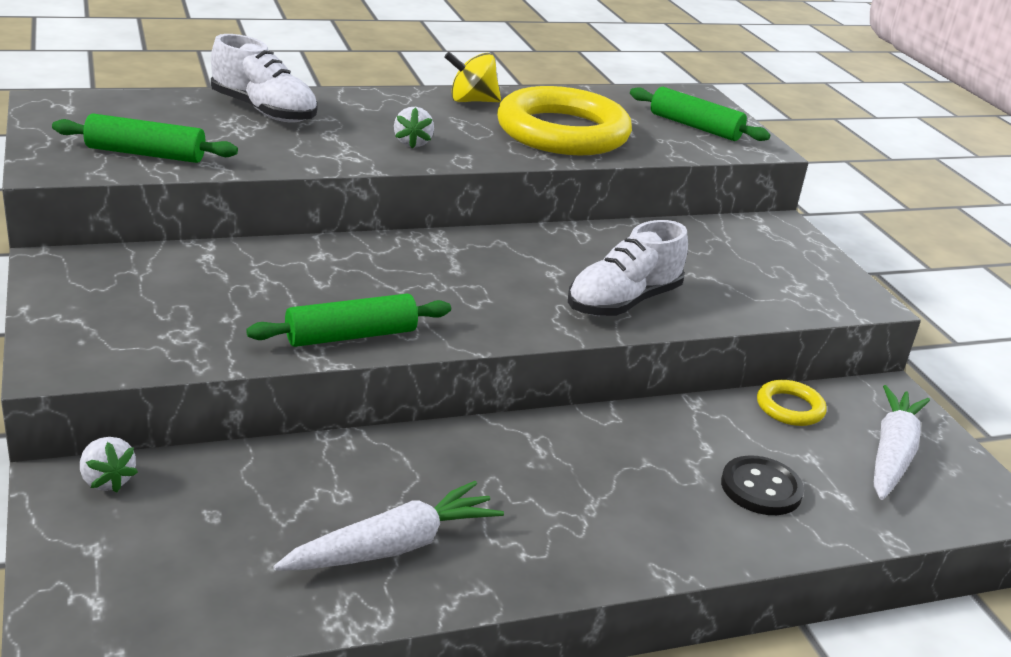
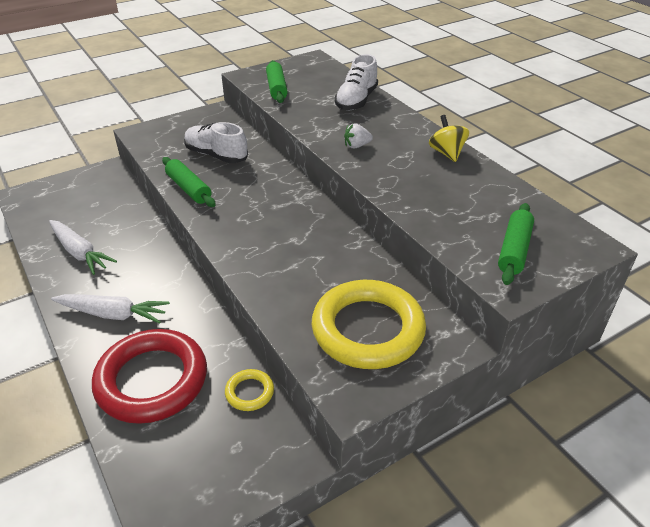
camera: 80 degrees right, 10 degrees up
white strawberry [80,437,138,492] -> none
yellow ring [497,86,632,155] -> yellow ring moved to [312,280,426,369]
white shoe [568,220,688,316] -> white shoe moved to [184,122,248,163]
black button [721,455,804,515] -> red ring [92,329,207,424]
white carrot [874,385,930,500] -> white carrot moved to [51,294,170,324]

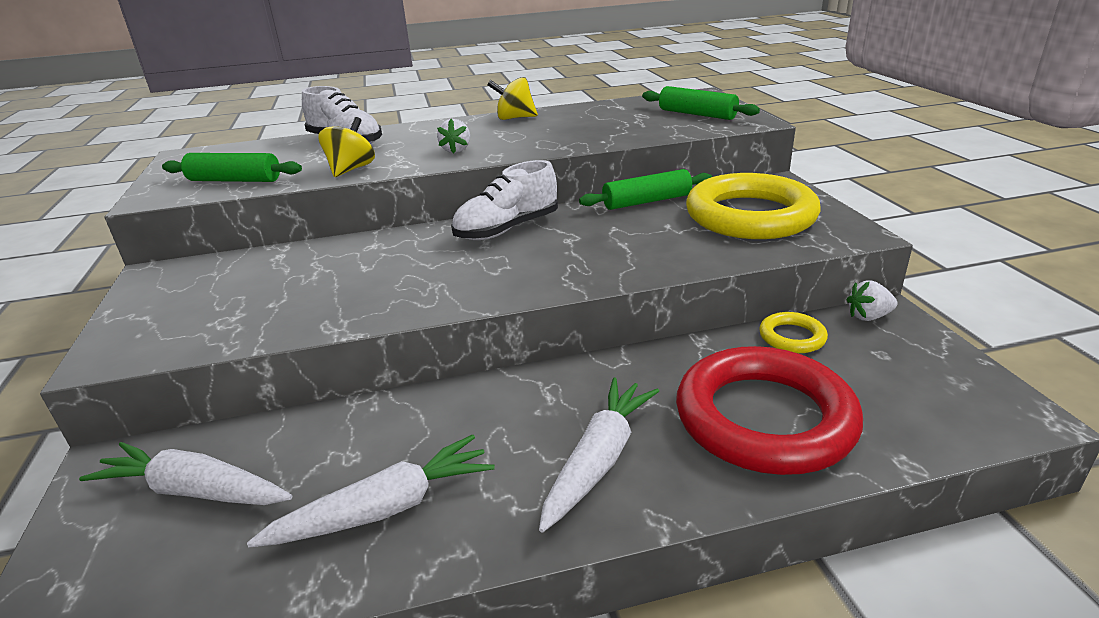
camera: 70 degrees left, 10 degrees down
green rolling pin [162,157,216,207] -> green rolling pin moved to [579,169,712,210]
white shoe [184,122,248,163] -> white shoe moved to [451,160,558,240]
none -> white carrot [79,442,292,505]
none -> yellow spinning top [319,117,375,177]
none -> white strawberry [847,280,898,321]

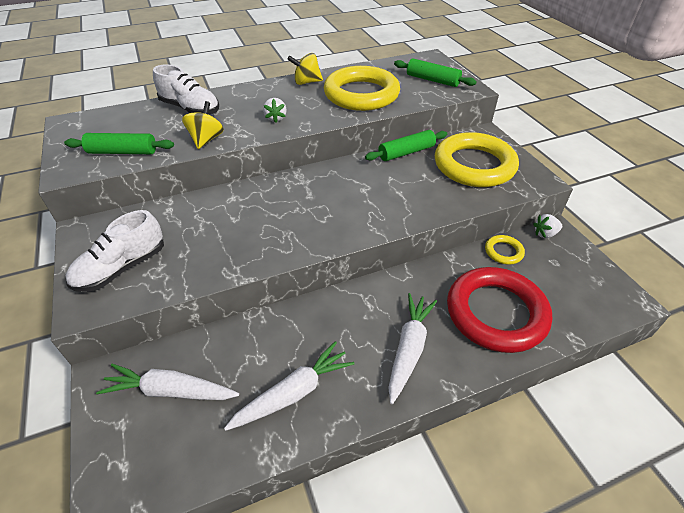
camera: 10 degrees left, 15 degrees up
white shoe [451,160,558,240] -> white shoe moved to [65,210,164,292]
none -> yellow ring [324,66,400,111]

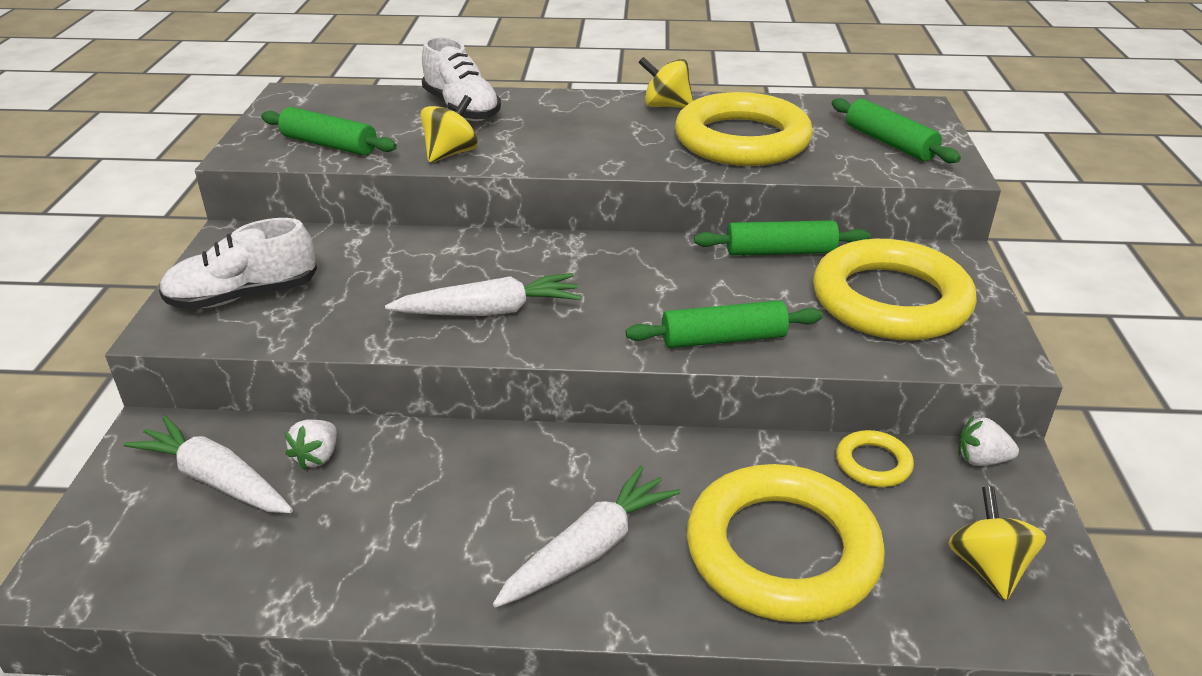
camera: 25 degrees right, 10 degrees down
white carrot [224,341,354,431] -> white carrot moved to [385,273,581,316]
white strawberry [263,98,287,123] -> white strawberry moved to [285,419,337,470]
red ring [447,267,552,353] -> yellow ring [687,464,885,623]
none -> green rolling pin [626,300,822,348]
none -> yellow spinning top [948,486,1046,600]

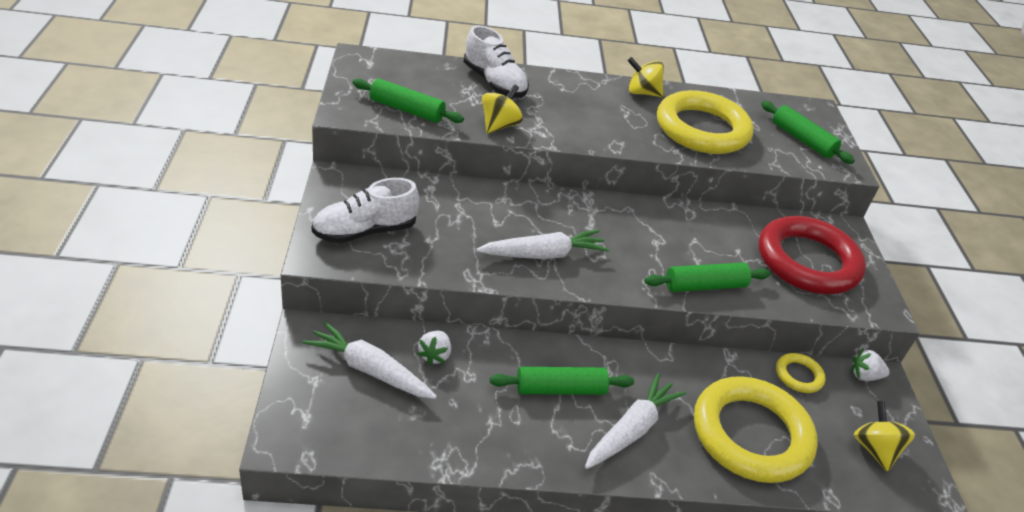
camera: 10 degrees left, 5 degrees up
green rolling pin [694,220,870,255] -> green rolling pin moved to [490,367,634,395]
yellow ring [813,239,977,341] -> red ring [759,216,866,294]

